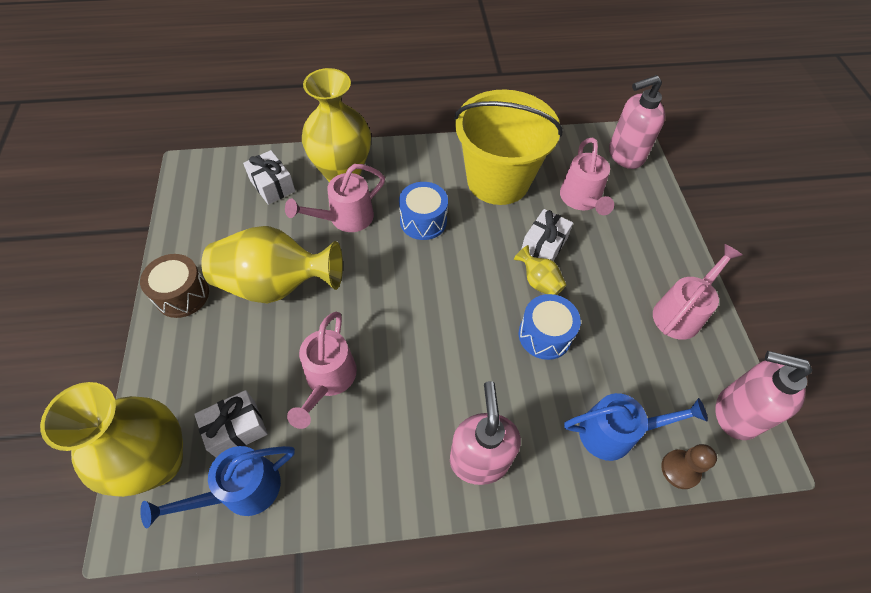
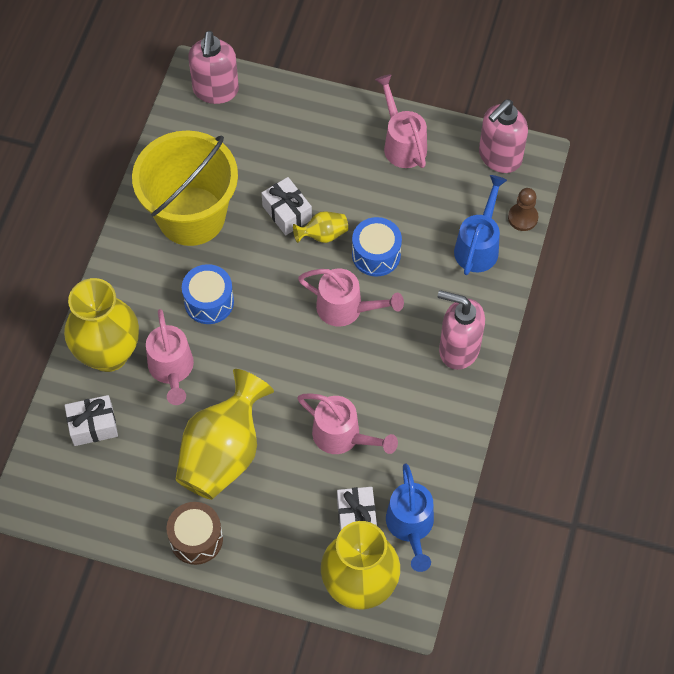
camera: 65 degrees left, 5 degrees up
pink watering can [560,138,614,215] -> pink watering can moved to [298,268,404,327]

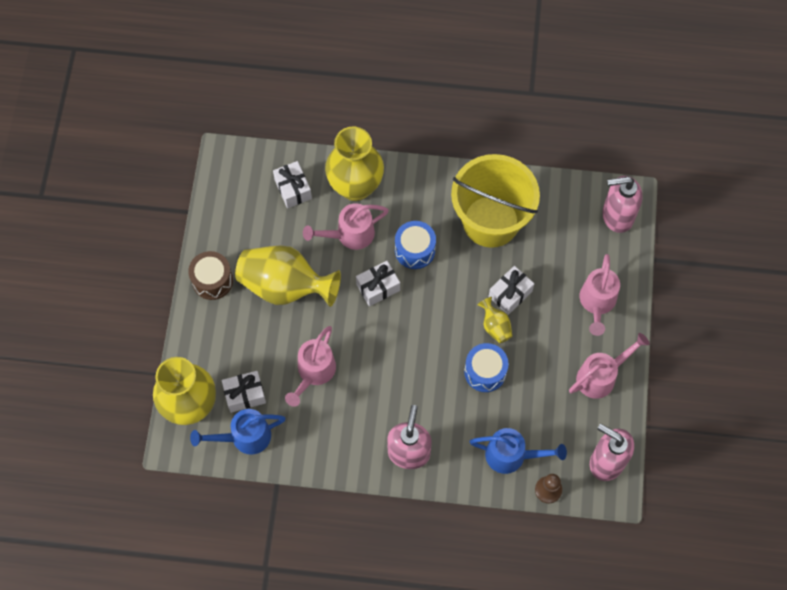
camera: 80 degrees right, 5 degrees up
pink watering can [298,268,404,327] -> pink watering can moved to [580,254,620,336]
none -> white gift [356,261,400,307]

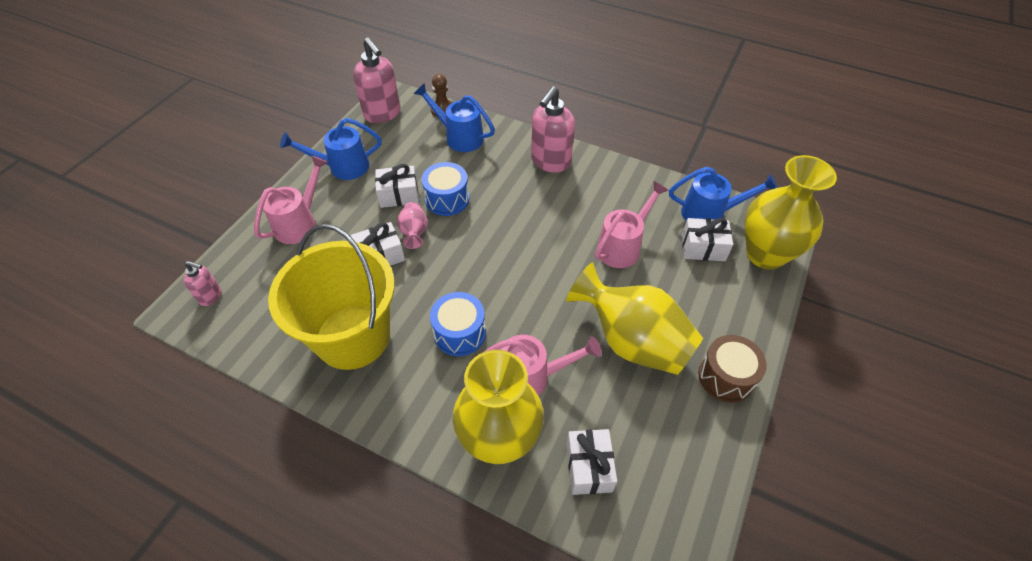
camera: 160 degrees left, 15 degrees down
white gift [356,261,400,307] -> white gift moved to [375,164,419,208]
yellow vase [477,297,512,343] -> pink vase [397,202,428,249]
pink watering can [569,333,650,399] -> blue watering can [280,118,382,180]
pink soap dispenser [602,176,642,233] -> pink soap dispenser [184,261,221,306], size x0.53

